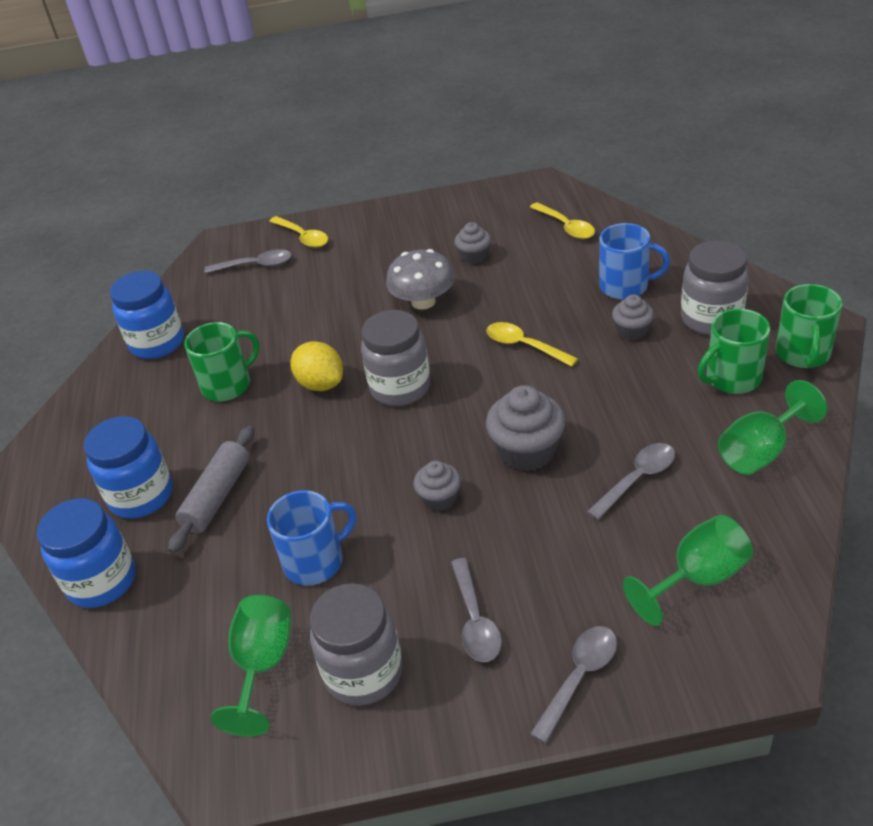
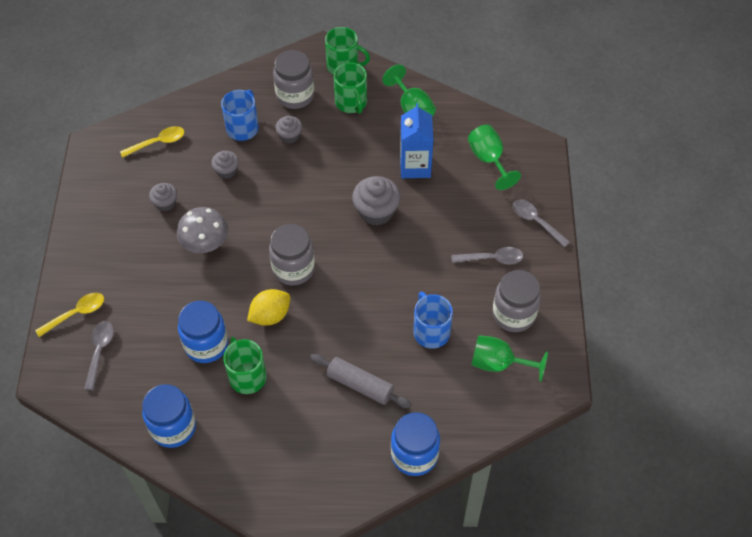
camera: 85 degrees left, 15 degrees up
blue jar [84,416,172,519] -> blue jar moved to [178,301,228,363]
grey cupcake [413,461,461,511] -> grey cupcake moved to [211,151,239,179]
yellow spoon [486,322,578,367] -> none
grey spoon [587,443,675,520] -> blue carton [400,103,433,178]

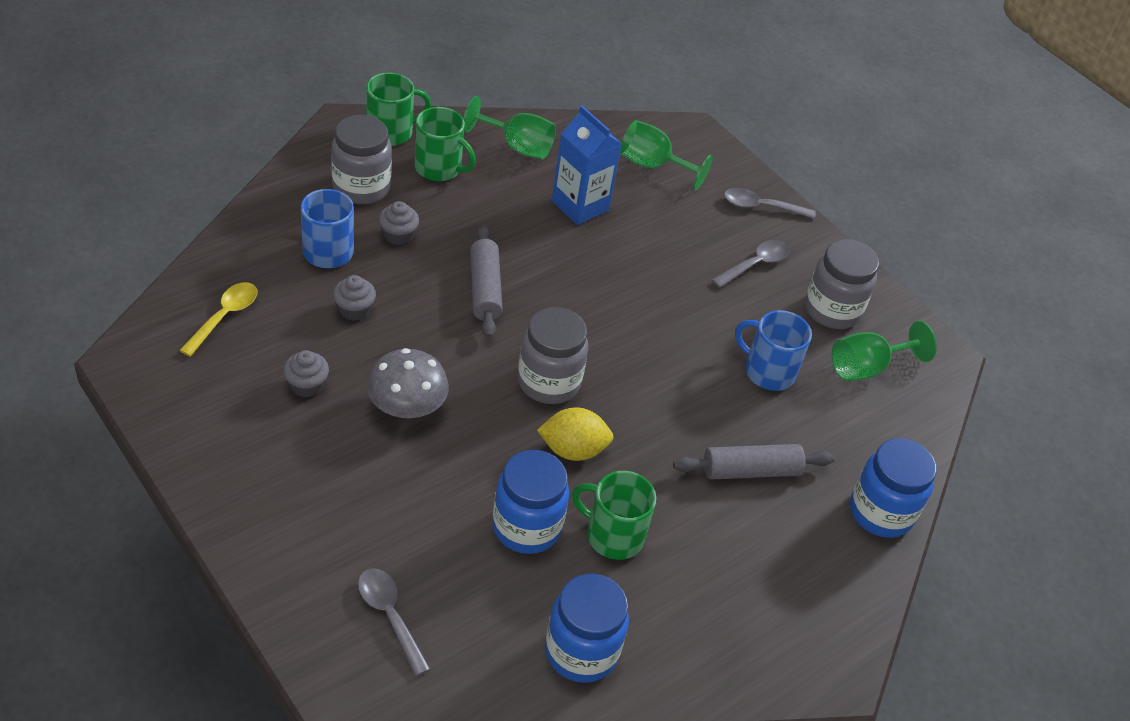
camera: 45 degrees left, 10 degrees down
yellow spoon [35,293,104,337] -> none
yellow lemon [247,289,290,326] -> yellow lemon turned 75 degrees clockwise [537,407,614,461]
grey cupcake [352,176,401,225] -> none
none -> grey rolling pin [470,225,503,338]

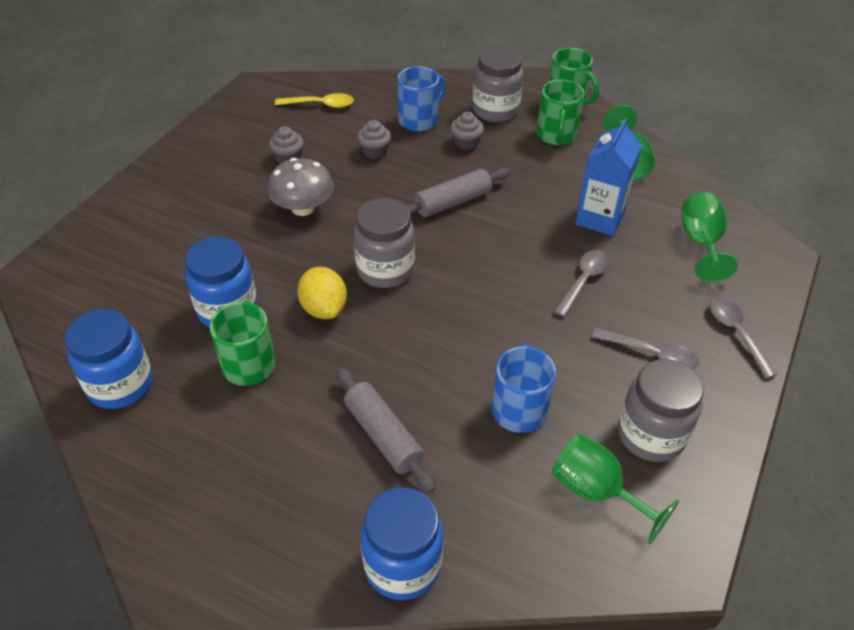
camera: 70 degrees right, 0 degrees up
grey spoon [358,568,430,676] -> grey spoon moved to [553,250,610,317]

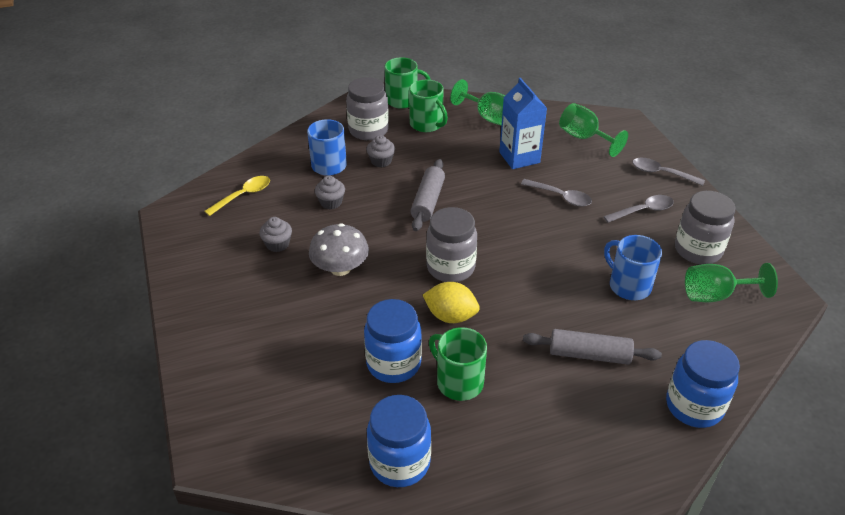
camera: 45 degrees left, 5 degrees down
grey spoon [553,250,610,317] -> grey spoon turned 135 degrees clockwise [521,179,592,207]

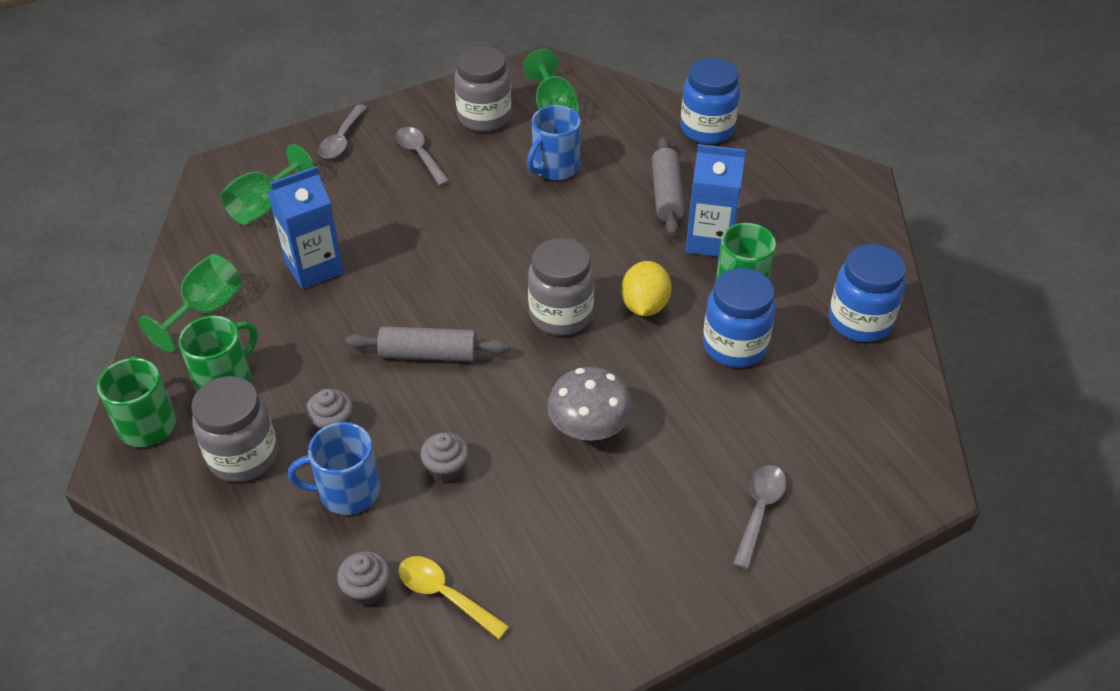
camera: 100 degrees left, 5 degrees up
grey cupcake [259,217,292,252] -> grey cupcake moved to [337,551,390,606]
grey spoon [521,179,592,207] -> grey spoon moved to [733,465,787,570]
none -> blue carton [685,144,746,257]

